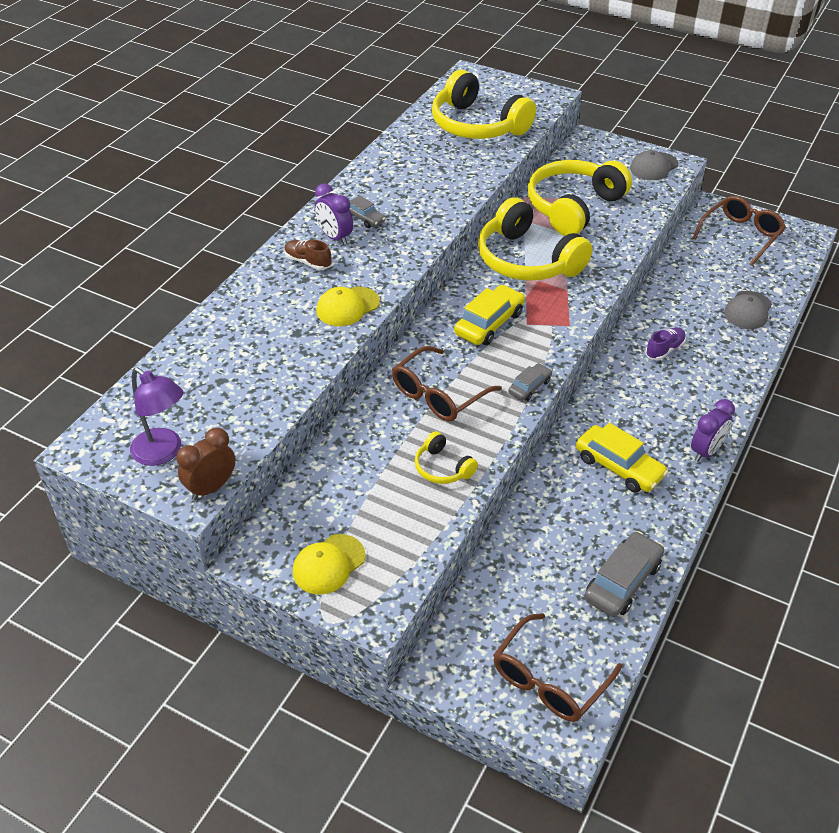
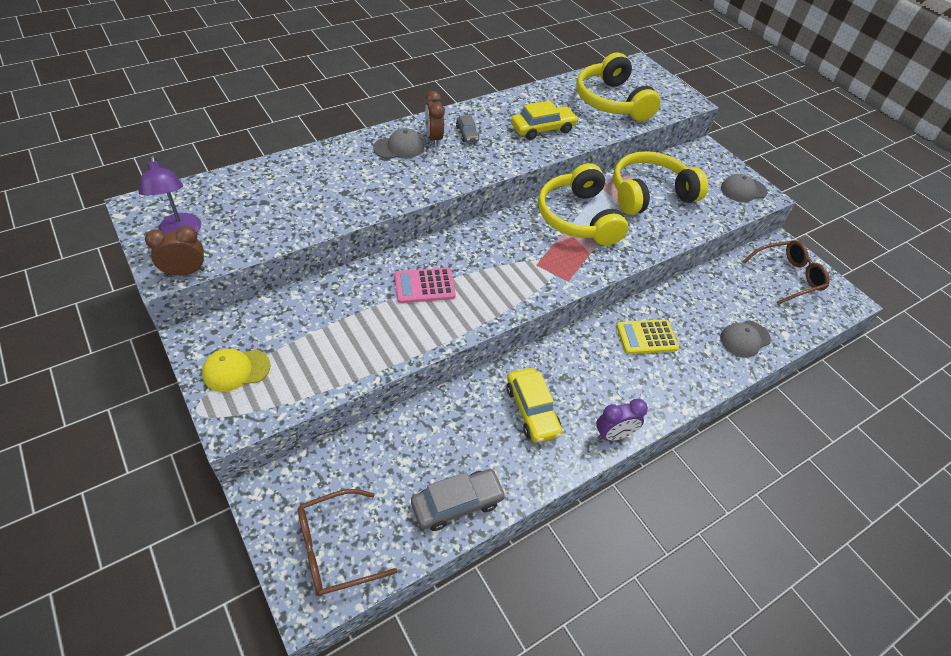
camera: 25 degrees right, 5 degrees up
brown shoe [284,240,332,270] -> grey cap [373,128,424,159]
purple clock [315,183,353,245] -> brown clock [425,91,445,146]
yellow cap [316,287,380,326] -> none
brown glasses [392,346,502,421] -> pink calculator [394,267,456,303]
yellow headphones [415,431,478,484] -> none
yellow car [454,285,525,345] -> yellow car moved to [511,101,578,140]
grey car [508,363,552,401] -> none
purple shoe [645,327,686,360] -> yellow calculator [616,319,679,354]

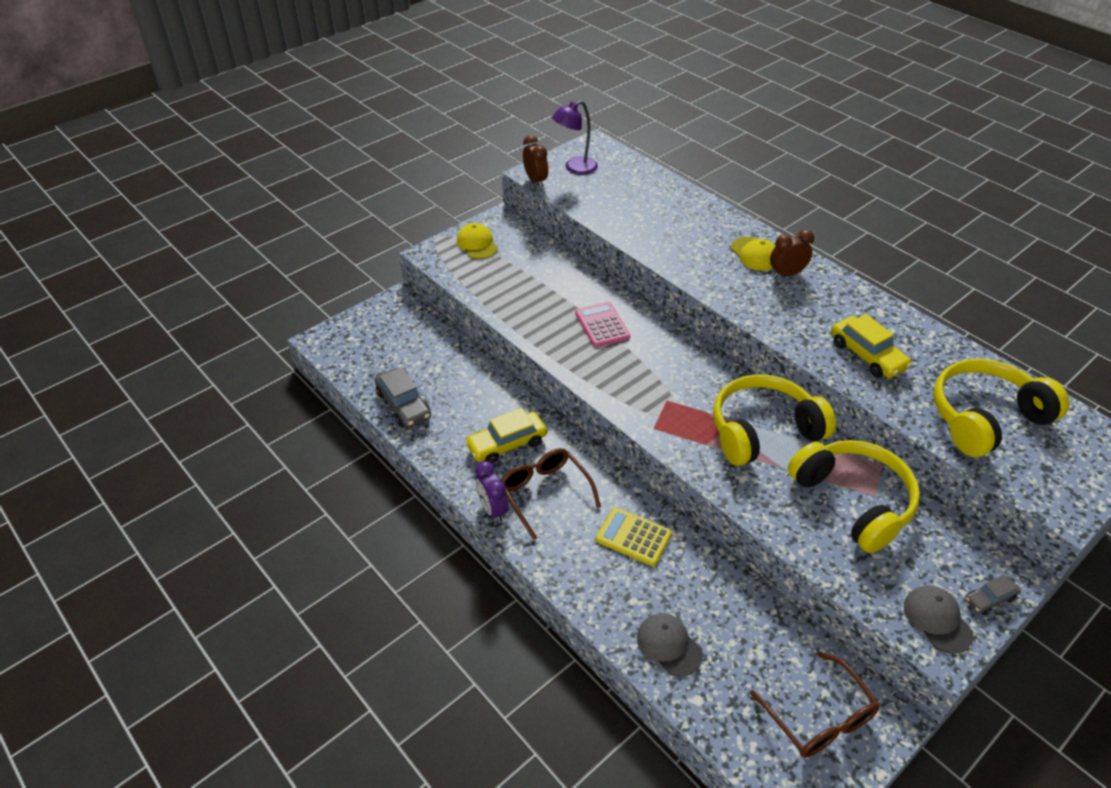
camera: 85 degrees right, 5 degrees down
brown glasses [298,489,397,596] -> brown glasses moved to [501,448,601,540]
grey cap [373,128,424,159] -> yellow cap [731,237,776,271]
grey car [456,115,479,142] -> grey car moved to [965,575,1021,615]
yellow calculator [616,319,679,354] -> yellow calculator turned 45 degrees counterclockwise [596,507,672,566]

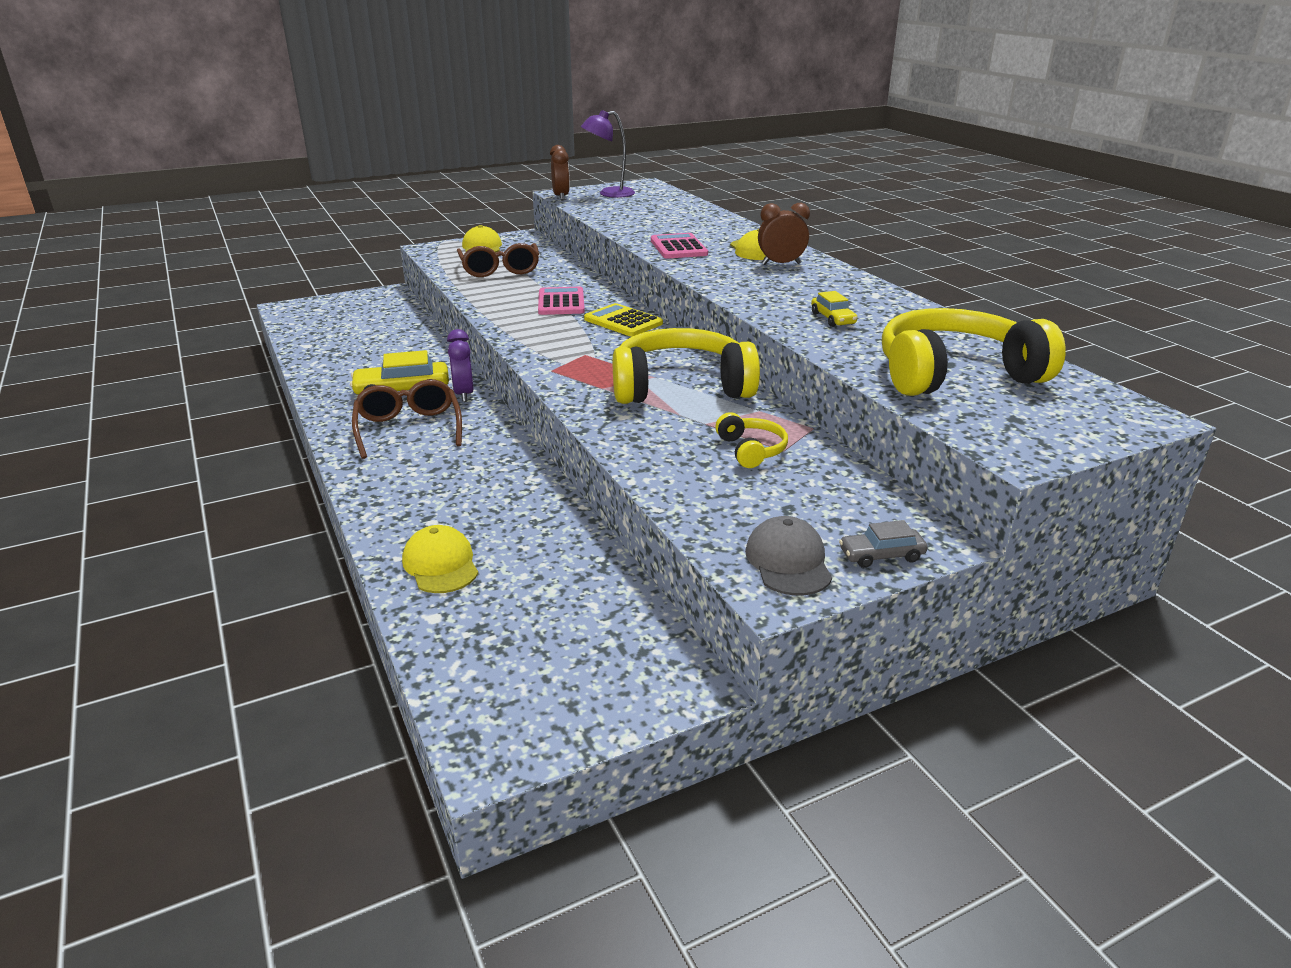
camera: 15 degrees right, 15 degrees down
grey car [374,367,431,428] -> none
purple clock [475,461,508,523] -> purple clock moved to [447,329,474,402]
yellow calculator [596,507,672,566] -> yellow calculator moved to [584,303,663,336]
grey cap [637,613,703,677] -> yellow cap [402,525,478,593]
brown glasses [750,652,880,758] -> brown glasses moved to [457,243,539,277]
yellow headphones [788,440,920,553] -> yellow headphones [715,412,788,468], size x0.46
yellow car [831,314,912,378] -> yellow car [811,291,858,327], size x0.57
none -> pink calculator [651,233,708,259]

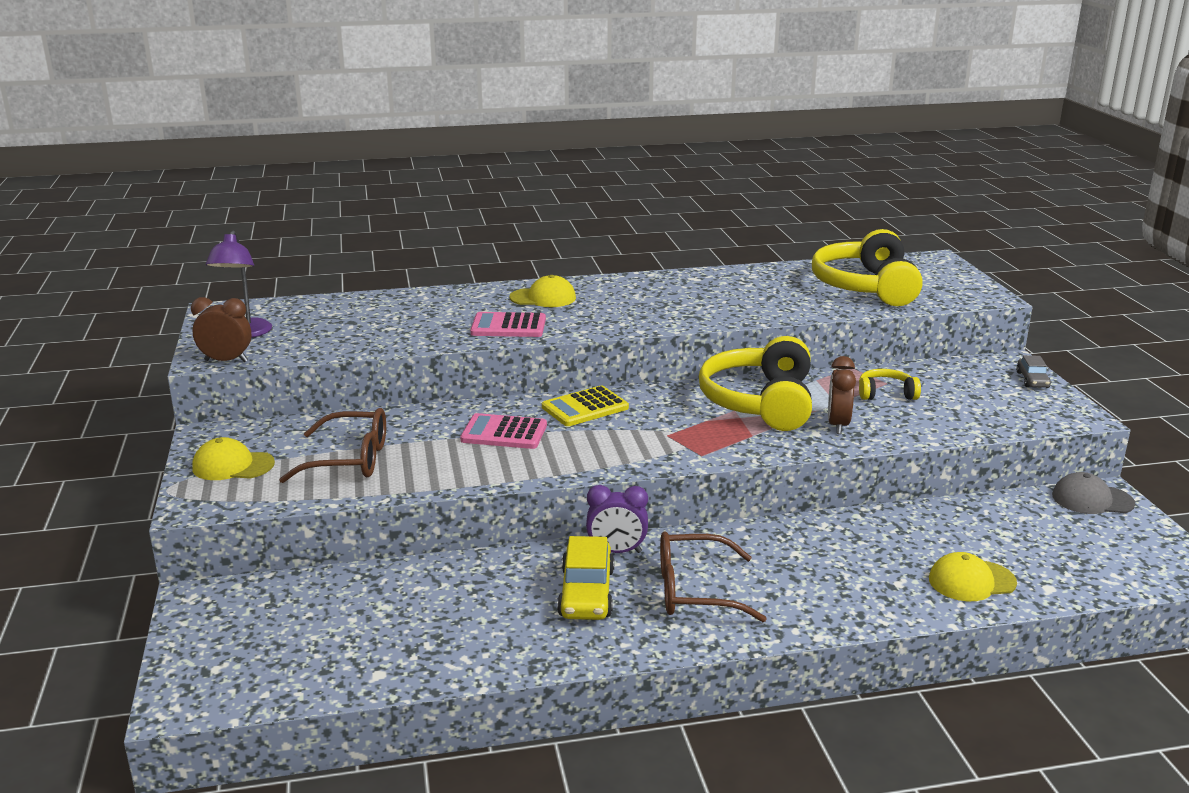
camera: 75 degrees left, 5 degrees down
grey cap [745,516,832,596] -> grey cap moved to [1052,472,1135,514]
brown clock [758,203,810,265] -> brown clock moved to [828,356,856,434]
yellow car [811,291,858,327] -> none

